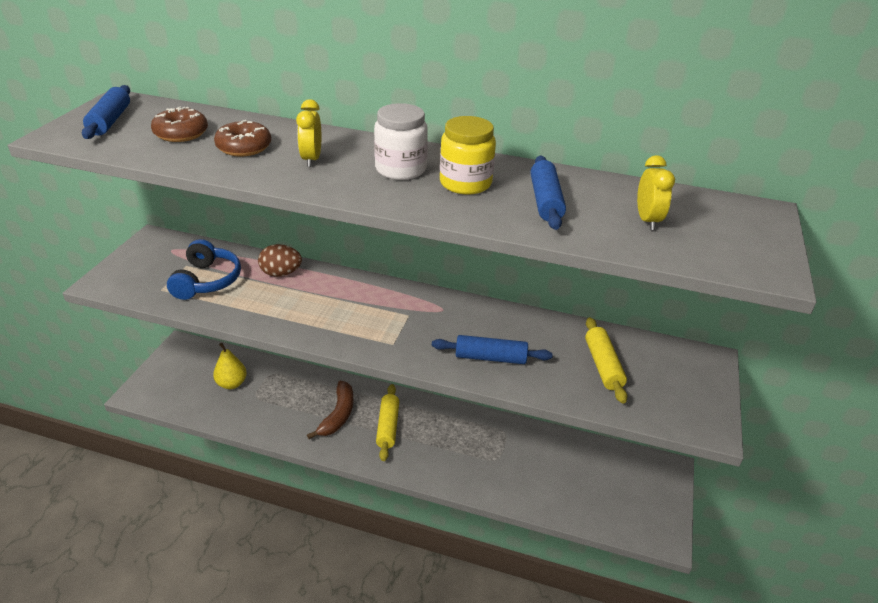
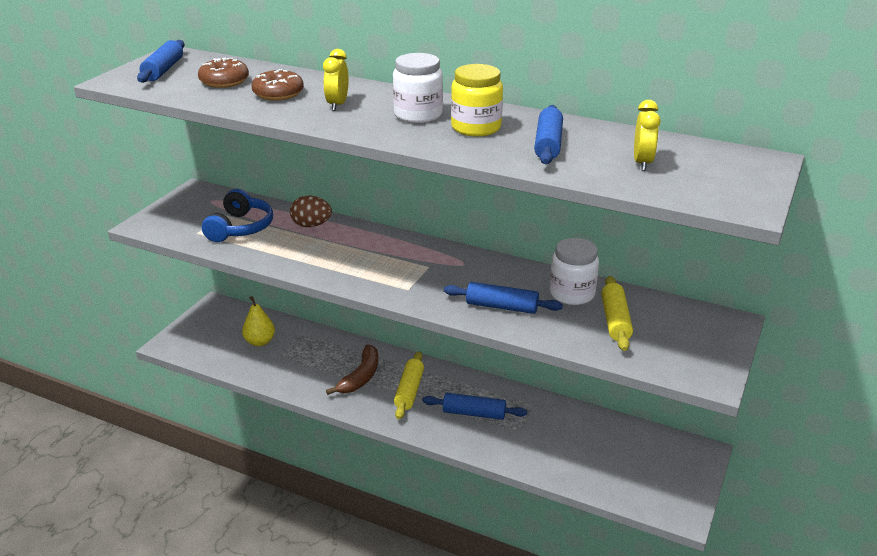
camera: 10 degrees right, 5 degrees down
none -> blue rolling pin [423,393,527,420]
none -> white jar [549,238,599,305]

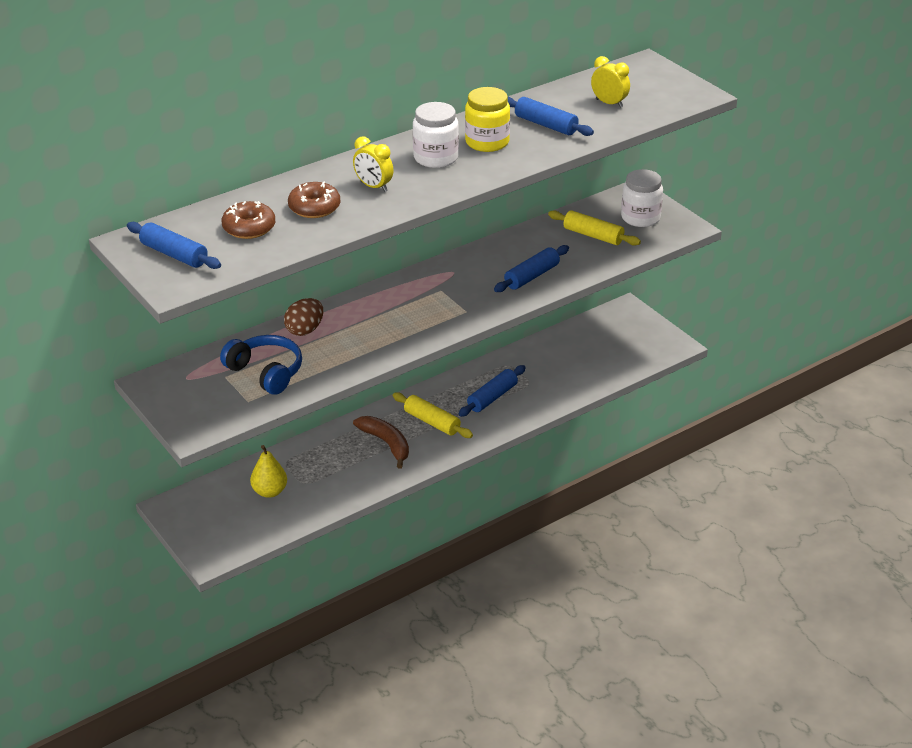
camera: 60 degrees left, 5 degrees up
white jar [549,238,599,305] -> white jar moved to [621,169,663,227]

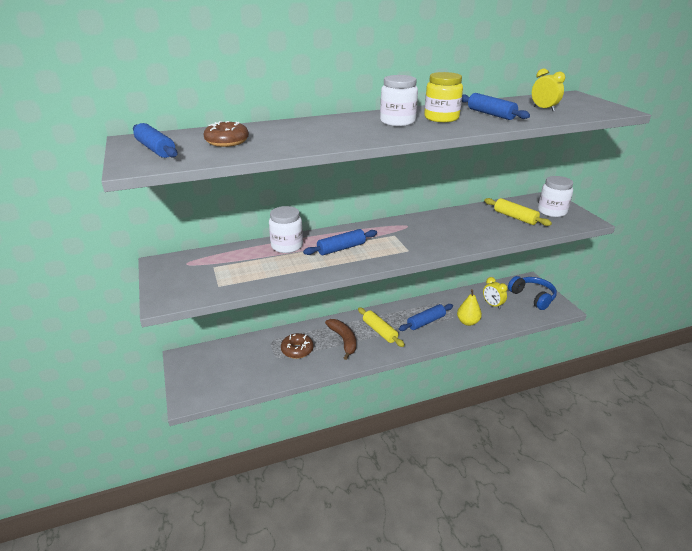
camera: 15 degrees right, 5 degrees down
blue headphones [220,335,302,395] -> blue headphones moved to [508,276,557,310]
yellow pear [250,445,287,498] -> yellow pear moved to [457,289,482,326]
brown egg [284,298,323,336] -> white jar [269,206,303,253]
brown donut [288,181,340,218] -> brown donut moved to [281,333,313,359]
yellow clock [353,136,393,192] -> yellow clock moved to [483,277,508,309]
blue rolling pin [494,245,569,292] -> blue rolling pin moved to [303,229,377,255]

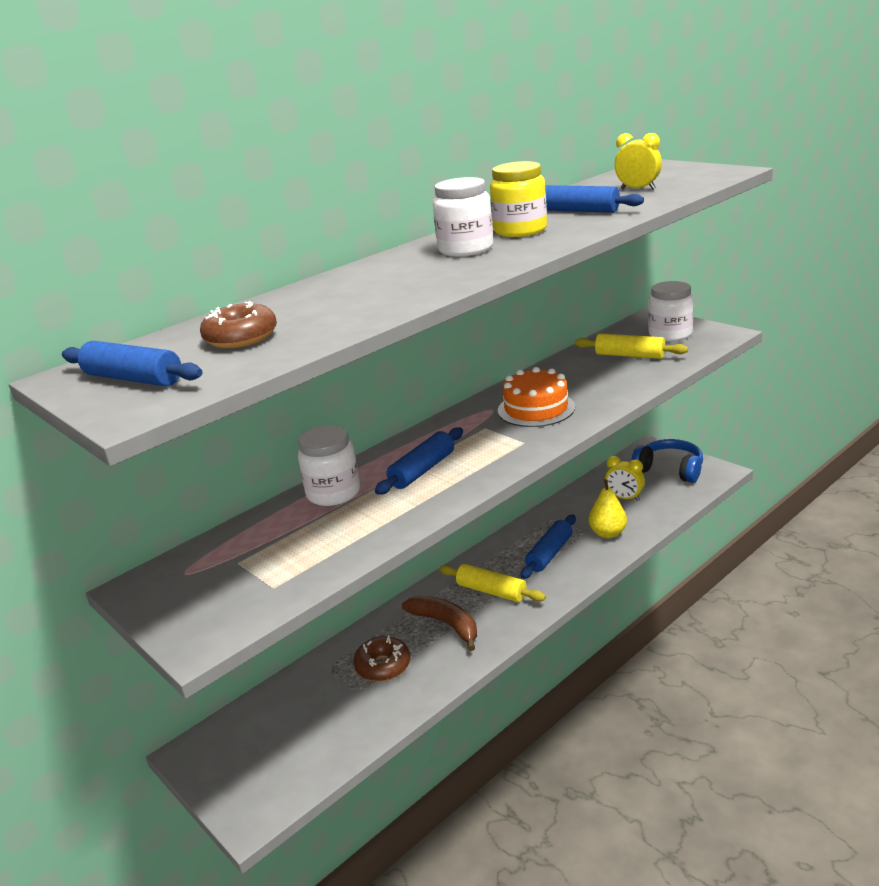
camera: 20 degrees left, 5 degrees down
none -> orange cake [498,367,575,427]

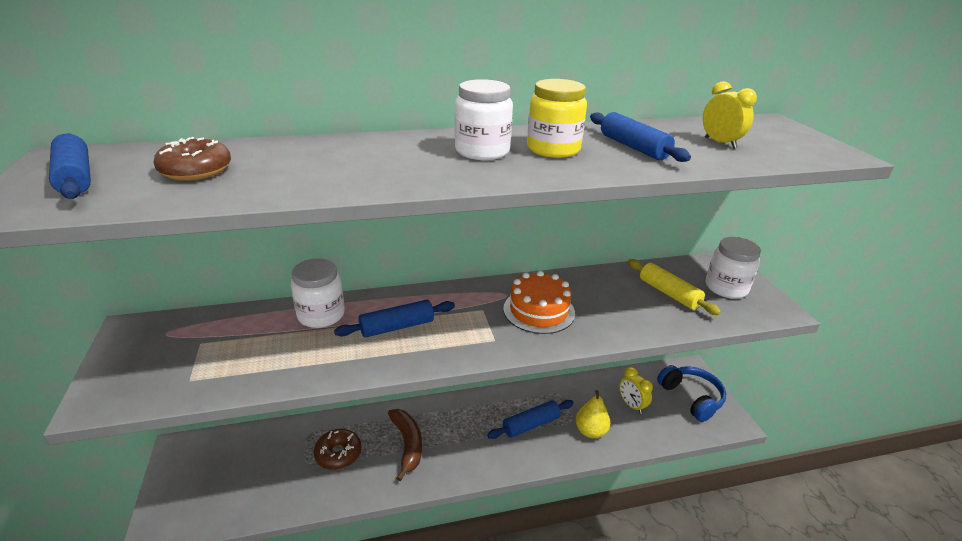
camera: 25 degrees right, 5 degrees up
yellow rolling pin [439,564,546,602] -> none

